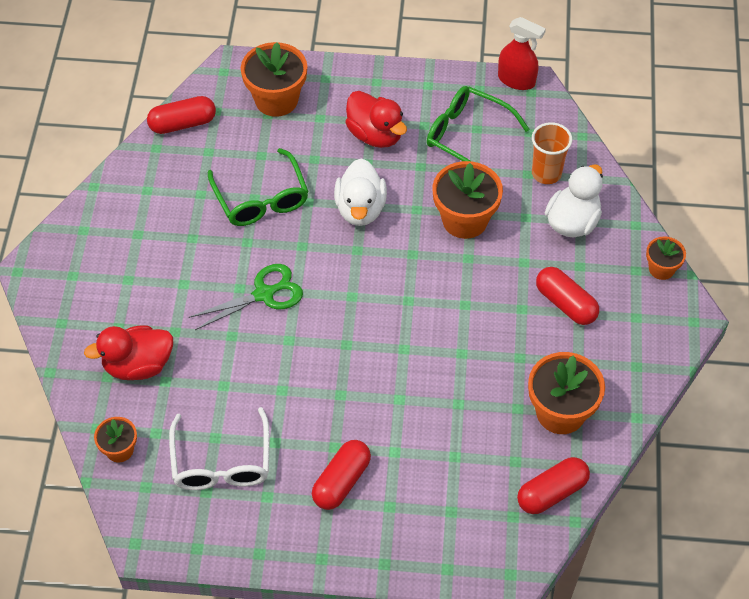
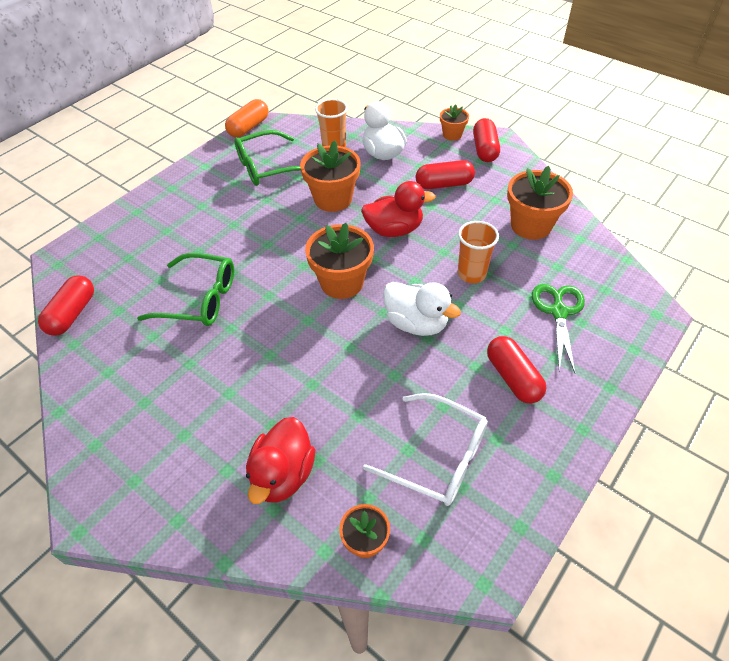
camera: 55 degrees left, 5 degrees down
green scissors [189,264,303,330] -> green scissors moved to [532,284,585,373]
orange flower pot [241,42,307,117] -> orange flower pot moved to [305,223,374,299]
white duck [334,158,387,226] -> white duck moved to [383,282,461,336]
red duck [345,91,407,148] -> red duck moved to [361,181,436,237]
red spray bottle [498,17,546,90] -> orange capsule [225,99,268,138]
red capsule [517,457,590,514] -> red capsule moved to [473,118,500,162]
none -> orange cup [458,221,499,283]

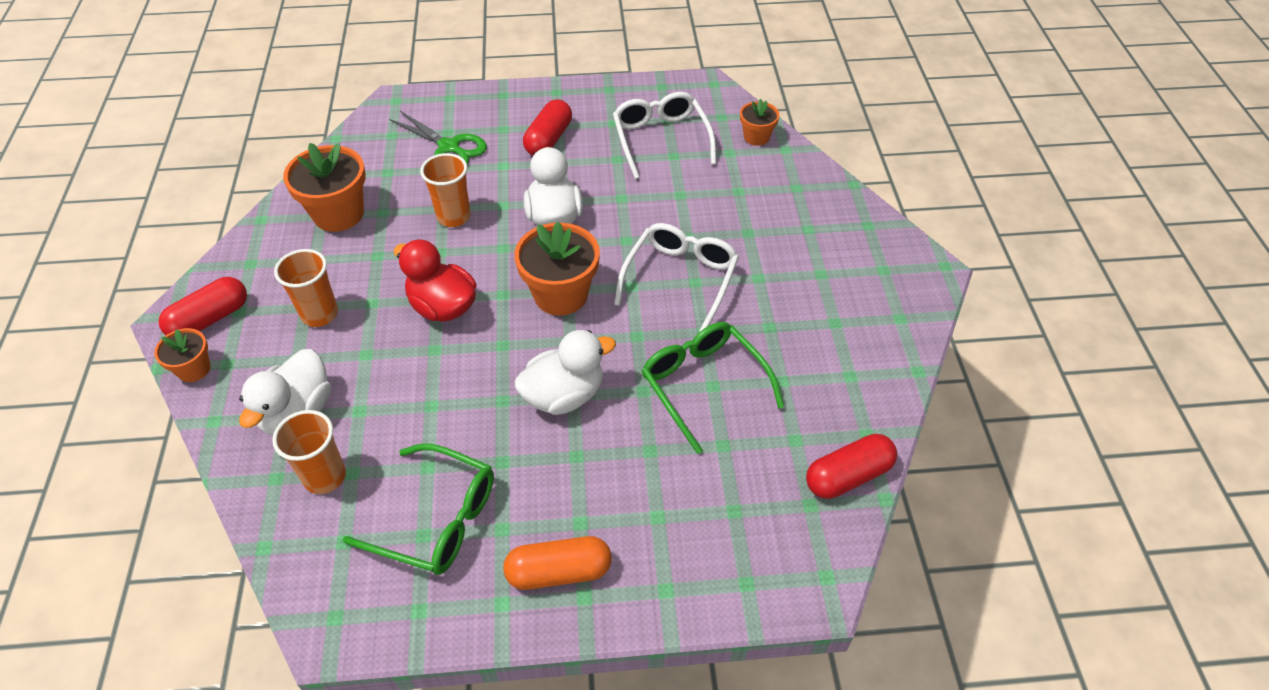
camera: 135 degrees left, 0 degrees up
orange capsule [225,99,268,138] -> orange capsule moved to [503,536,612,590]
red duck [246,417,315,504] -> none
orange flower pot [300,140,361,212] -> none
red capsule [416,160,475,189] -> orange cup [274,249,338,327]
green scissors [532,284,585,373] -> green scissors turned 105 degrees counterclockwise [389,111,487,165]
none -> white duck [514,330,616,415]
none -> white glasses [614,223,739,331]

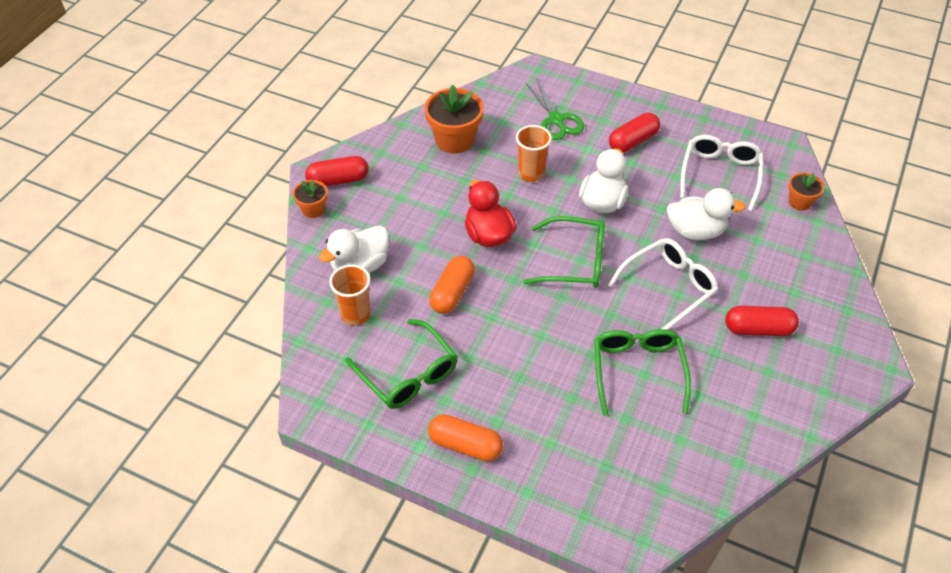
camera: 30 degrees right, 0 degrees up
orange cup [274,249,338,327] -> none
orange flower pot [514,222,600,316] -> green glasses [523,216,605,288]
white duck [514,330,616,415] -> white duck moved to [667,188,746,240]
red capsule [806,434,897,499] -> red capsule moved to [725,306,799,336]
none -> orange capsule [429,256,475,314]

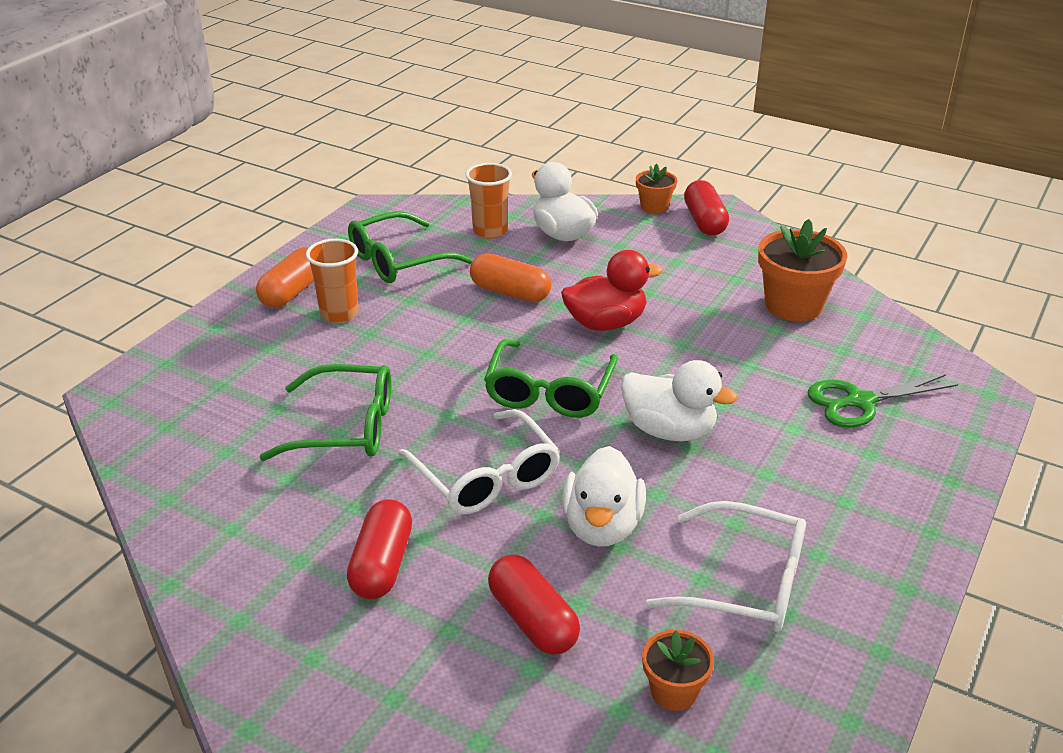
camera: 95 degrees right, 15 degrees down
orange cup [516,125,552,182] -> orange cup moved to [306,239,359,323]
red capsule [609,113,660,153] -> red capsule moved to [488,555,580,655]

